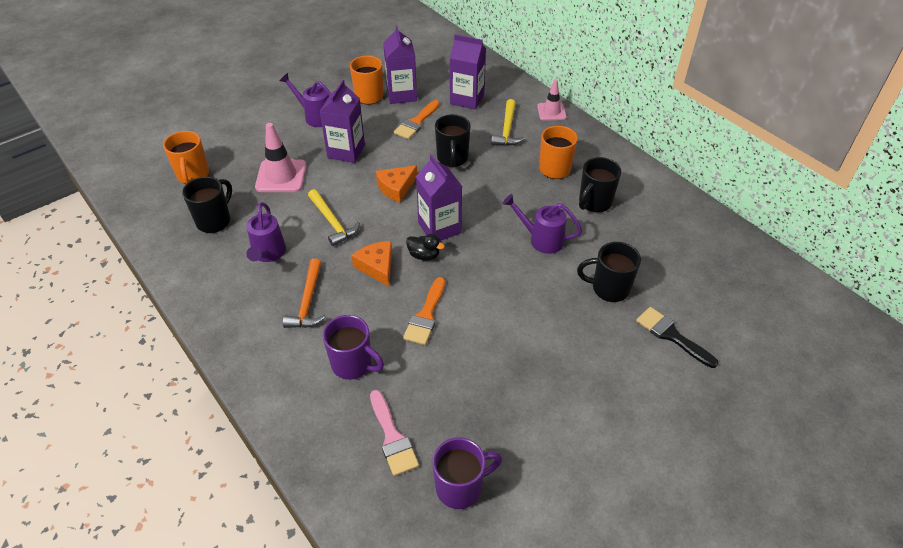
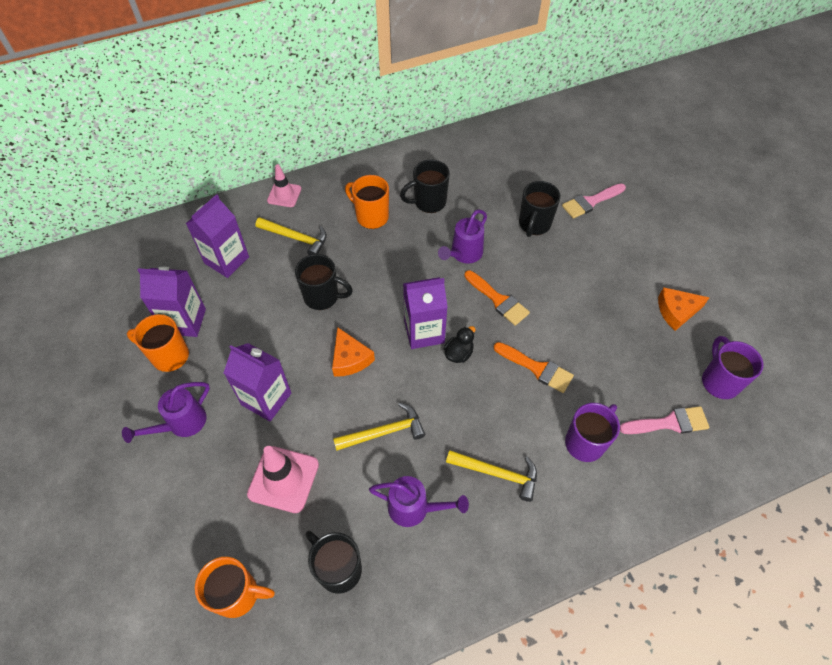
camera: 75 degrees left, 10 degrees up
orange hammer [283,259,326,328] -> yellow hammer [446,450,537,502]
orange cheese [351,241,392,287] -> orange cheese moved to [658,287,710,331]
orange brush [394,100,440,139] -> orange brush moved to [464,270,530,326]
black mug [579,157,621,213] -> black mug turned 105 degrees clockwise [400,159,450,213]
black brush [636,307,718,368] -> pink brush [562,183,626,219]

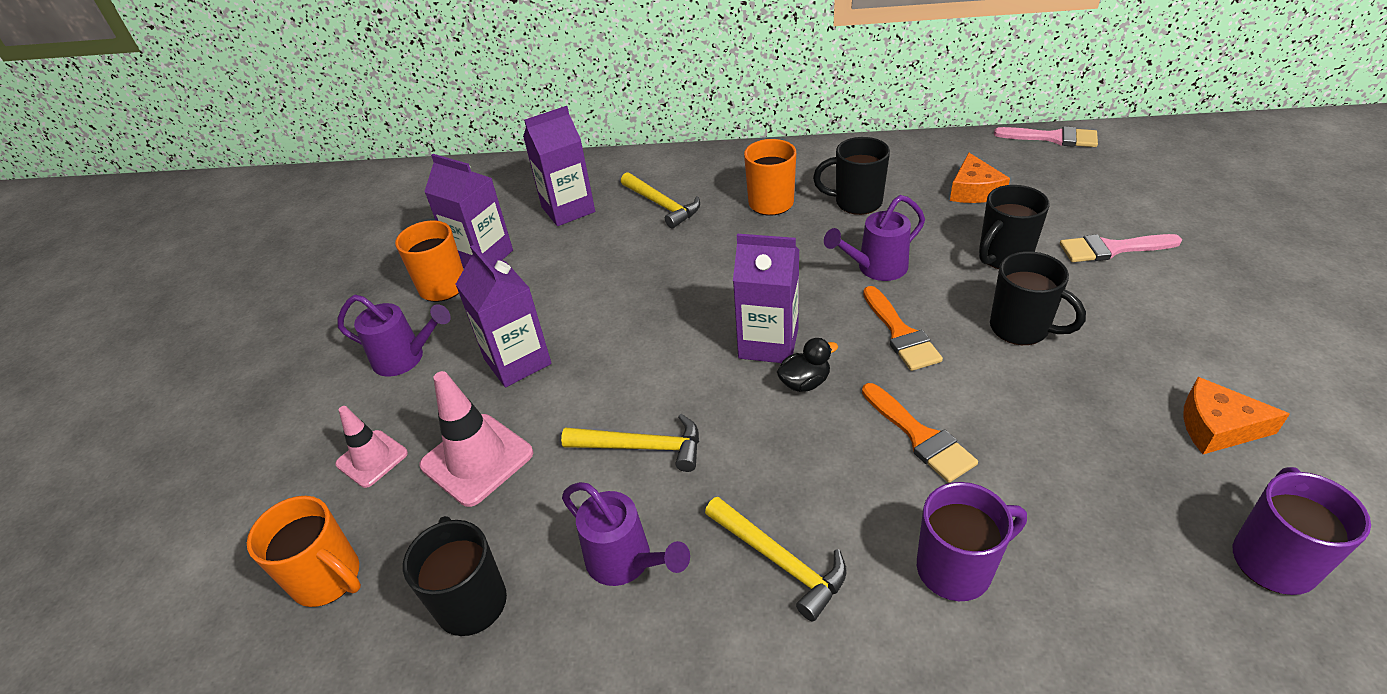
camera: 30 degrees right, 15 degrees down
purple watering can [122,382,210,443] -> purple watering can turned 150 degrees counterclockwise [338,295,451,376]
pink traffic cone [267,164,301,207] -> pink traffic cone moved to [335,406,408,488]
black mug [295,254,353,310] -> black mug moved to [990,251,1086,345]
orange cheese [332,327,375,377] -> orange cheese moved to [950,153,1010,203]
pink brush [620,406,710,434] -> pink brush moved to [994,126,1098,147]

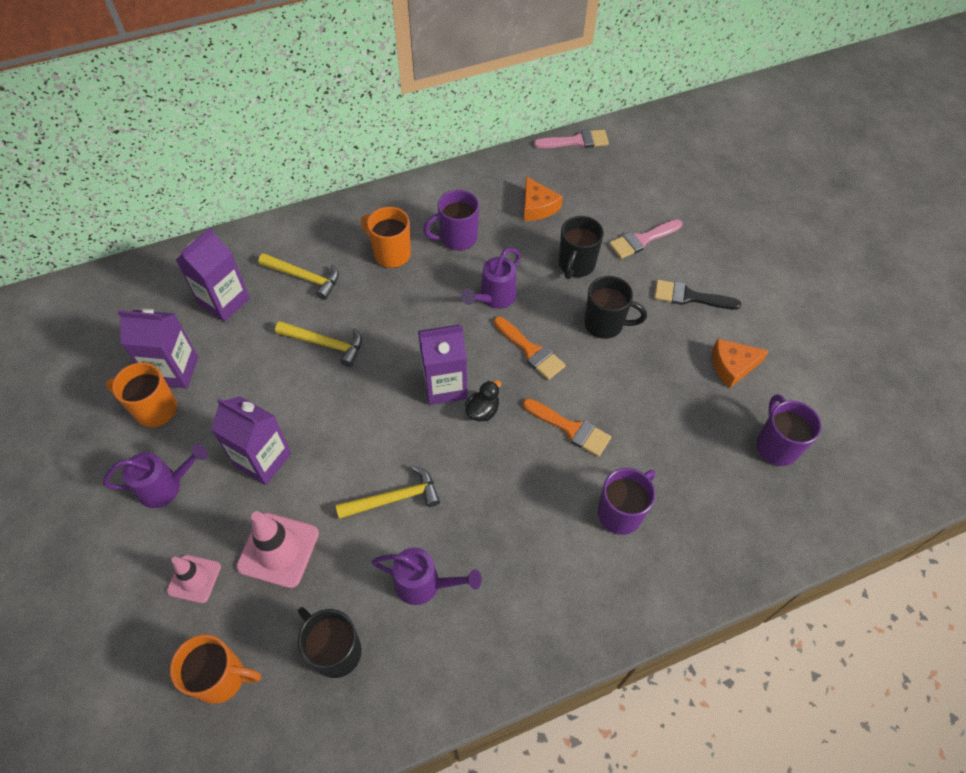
camera: 30 degrees left, 15 degrees up
yellow hammer [705,497,847,621] -> yellow hammer moved to [275,321,362,367]
black mug [813,137,890,215] -> purple mug [423,190,479,251]
none -> black brush [654,280,741,310]

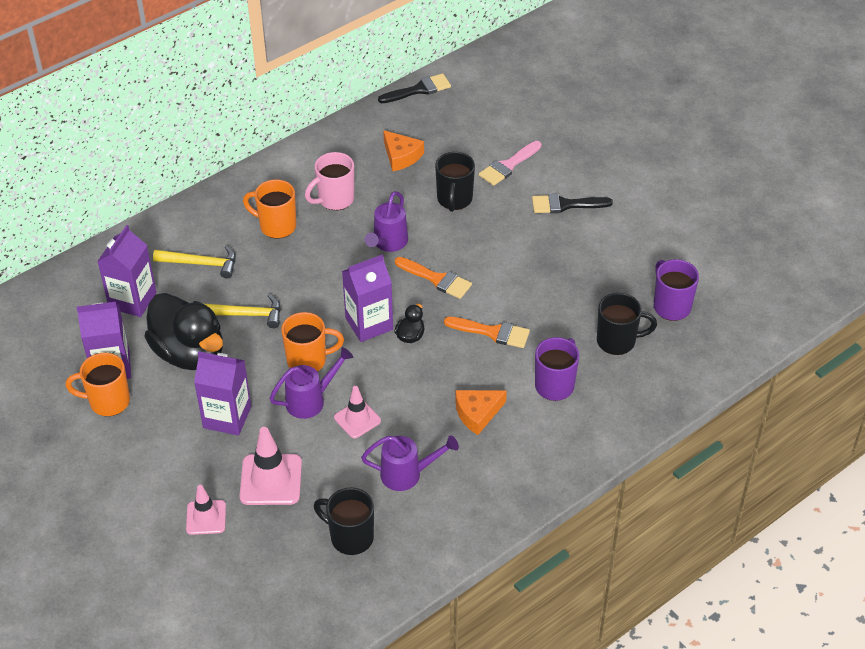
camera: 15 degrees left, 10 degrees down
purple watering can [103,444,208,508] -> purple watering can moved to [270,347,353,419]
orange mug [170,634,261,704] -> orange mug moved to [281,312,344,372]
yellow hammer [336,465,440,519] -> pink traffic cone [334,386,381,438]
purple mug [423,190,479,251] -> pink mug [305,152,354,210]
pink brush [533,130,609,148] -> black brush [378,73,451,103]
black mug [584,276,647,339] -> black mug moved to [597,293,657,355]
orange cheese [712,339,769,388] -> orange cheese moved to [455,390,507,435]
none -> black duck [144,293,223,370]

